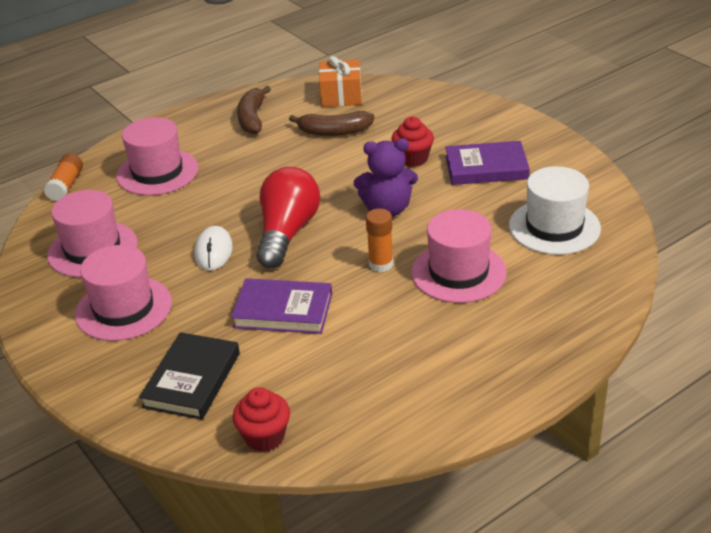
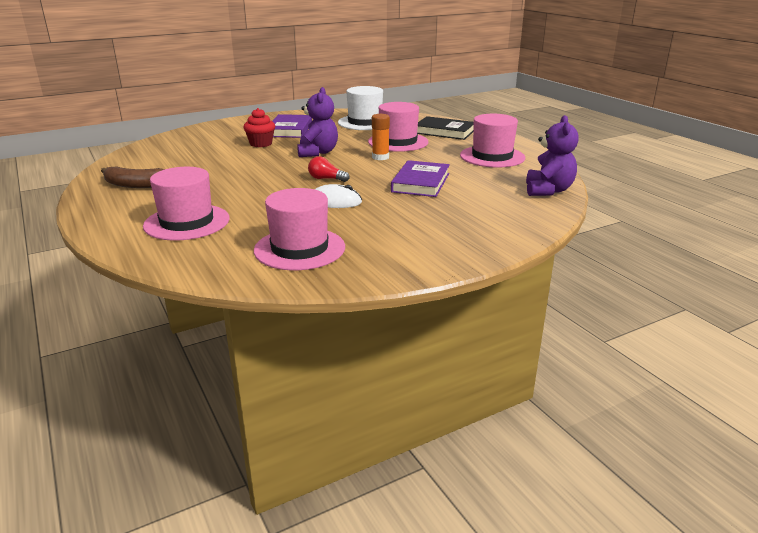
camera: 85 degrees left, 10 degrees down
orange glue stick [44,153,83,201] -> none
pink hat [75,245,172,341] -> pink hat moved to [460,114,525,168]
black book [139,332,240,420] -> black book moved to [417,116,474,140]
red cupcake [232,387,290,452] -> purple teddy bear [526,115,579,196]
red light bulb [256,167,320,268] -> red light bulb [308,157,349,182], size x0.46
brown banana [289,111,375,136] -> none
orange gift [319,56,362,107] -> none

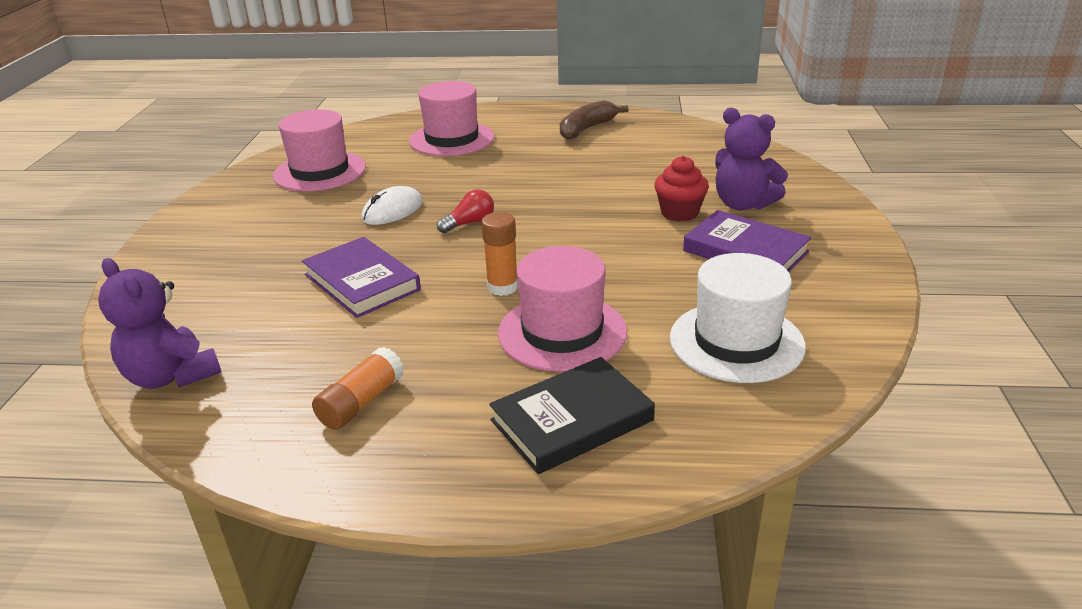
camera: 125 degrees right, 5 degrees up
purple teddy bear [297,87,338,157] -> purple teddy bear moved to [715,107,788,210]
pink hat [460,114,525,168] -> orange glue stick [312,347,404,430]

